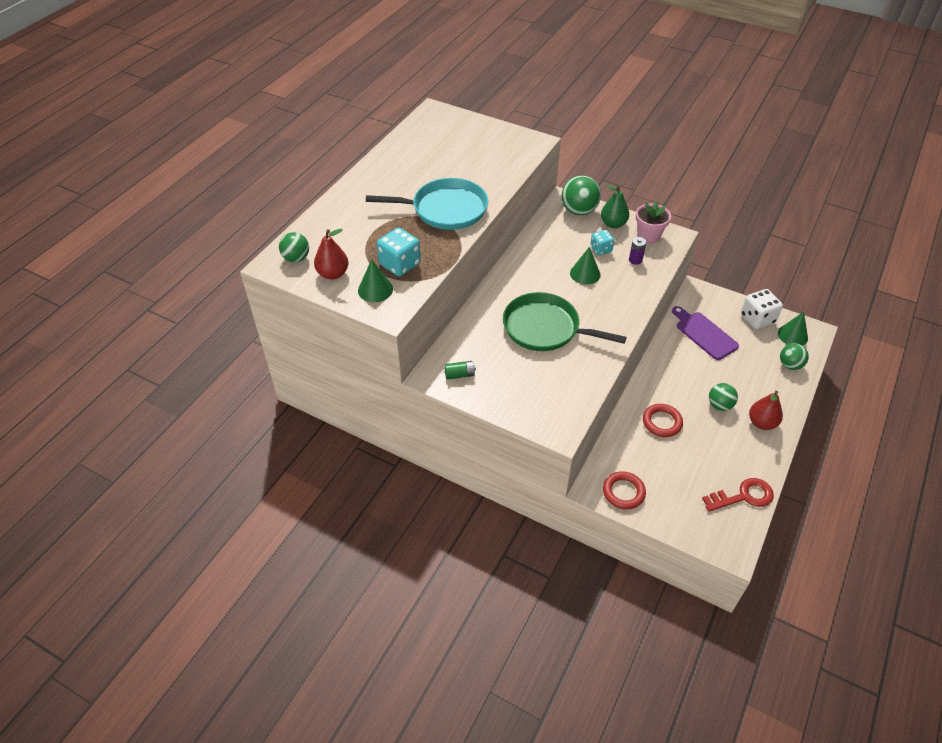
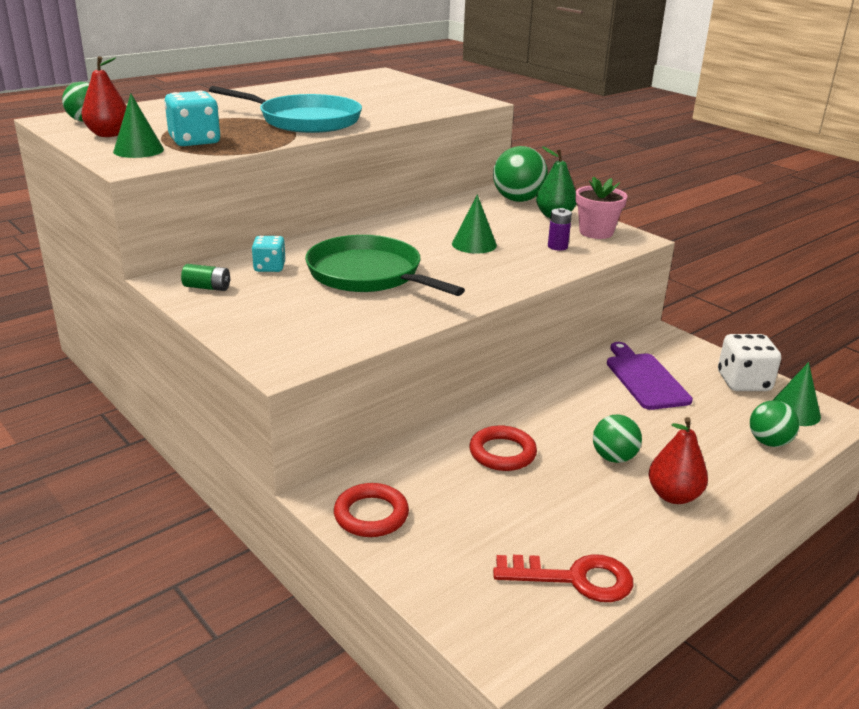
camera: 20 degrees right, 20 degrees down
turquoise dice [590,230,614,256] -> turquoise dice moved to [252,236,286,272]

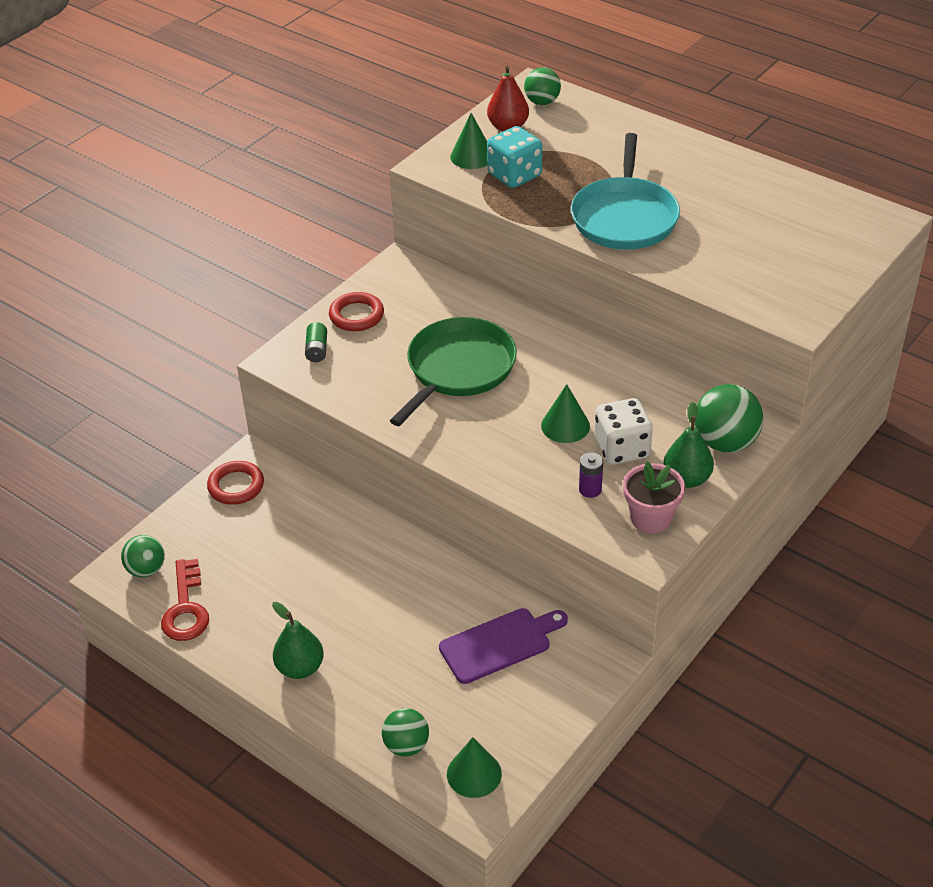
camera: 80 degrees right, 15 degrees up
green battery [181,264,230,291] -> green battery moved to [305,322,327,362]
turquoise dice [252,236,286,272] -> none
red ring [469,425,537,471] -> red ring moved to [329,292,384,331]
green ball [593,414,642,463] -> green ball moved to [121,535,165,577]
red pear [649,417,708,504] -> green pear [272,602,324,679]
white dice [718,334,781,391] -> white dice moved to [594,398,653,465]

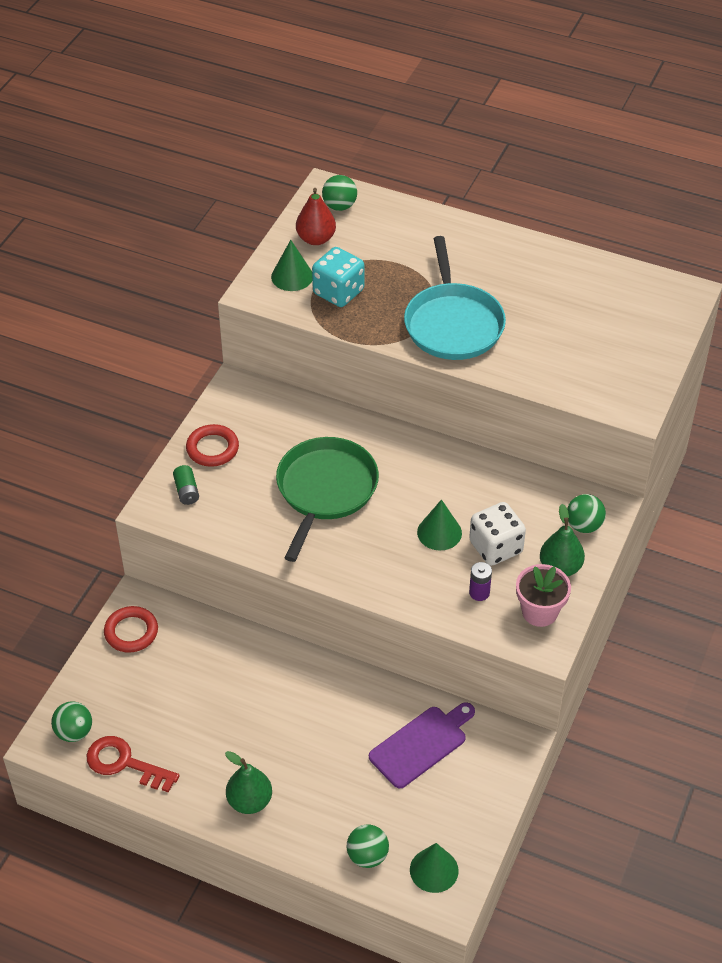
camera: 15 degrees left, 5 degrees up
red key [161,559,209,641] -> red key turned 135 degrees clockwise [86,736,180,793]
green ball [695,384,764,452] -> green ball [567,494,606,533], size x0.64

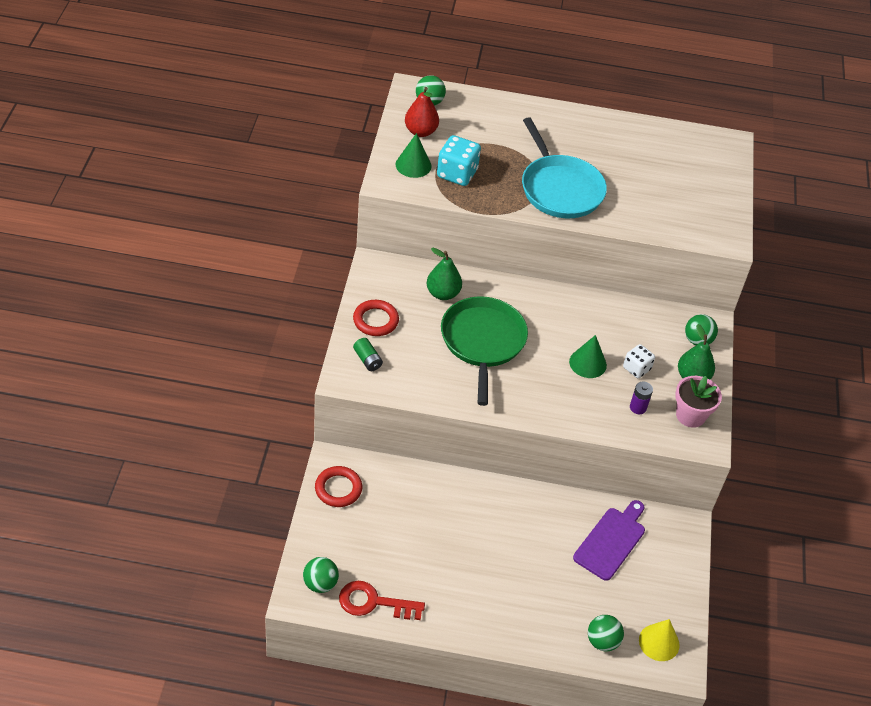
camera: 20 degrees left, 0 degrees up
green pear [225,751,272,814] -> green pear moved to [427,248,462,300]
green cone [410,843,459,893] -> yellow cone [639,619,680,661]
white dice [469,502,526,566] -> white dice [623,344,655,378], size x0.63

